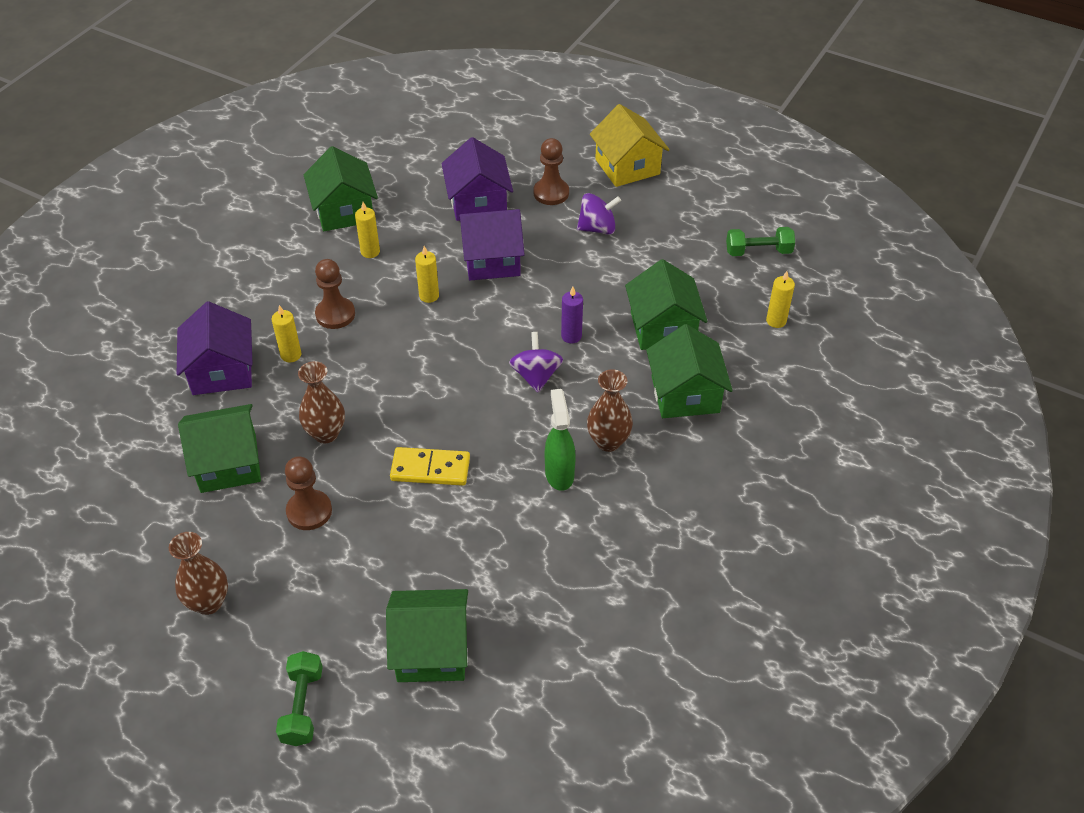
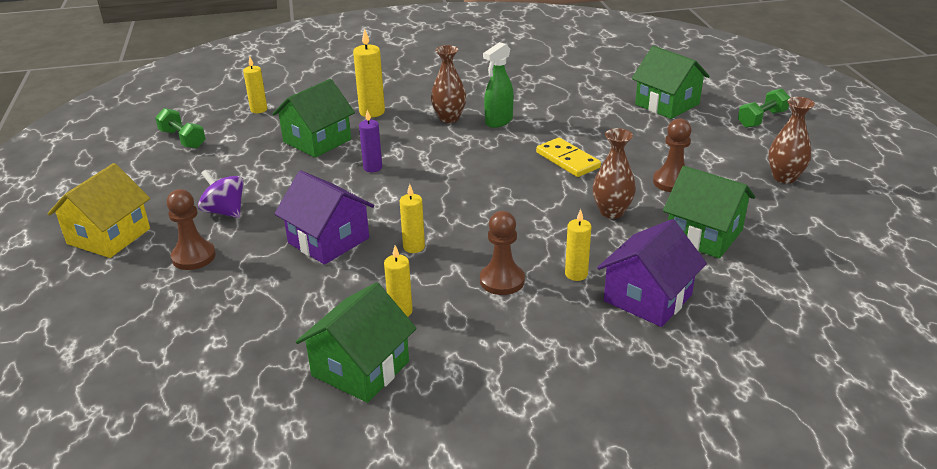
camera: 130 degrees left, 15 degrees down
purple house [442,137,513,221] -> none
purple spinning top [509,332,563,393] -> none
green house [646,324,733,418] -> yellow candle [353,29,385,117]

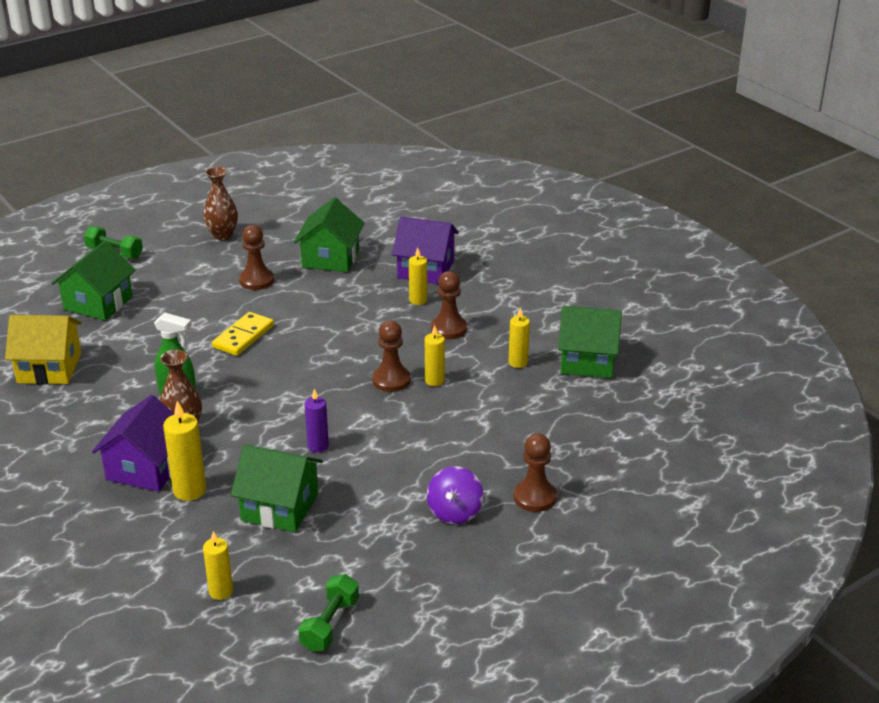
camera: 115 degrees left, 0 degrees up
yellow house [48,163,150,258] -> yellow house moved to [5,315,82,385]
purple house [274,170,374,265] -> purple house moved to [92,395,174,492]
brown vase [593,128,636,219] -> none
none -> brown pawn [372,321,411,392]

